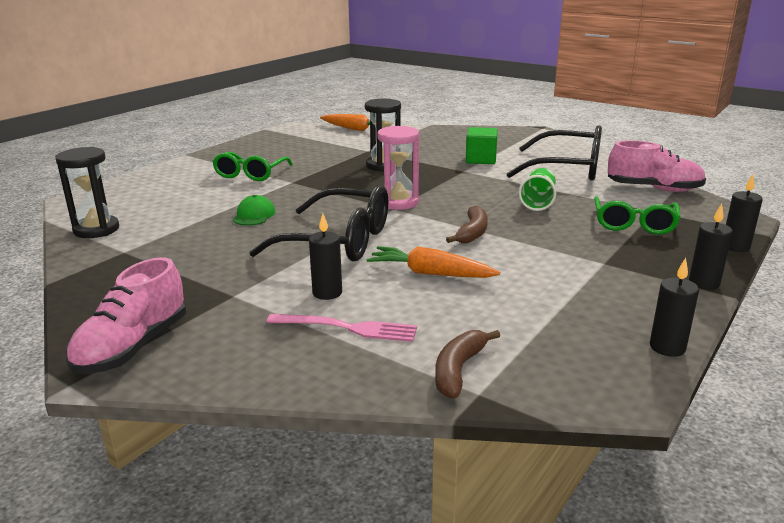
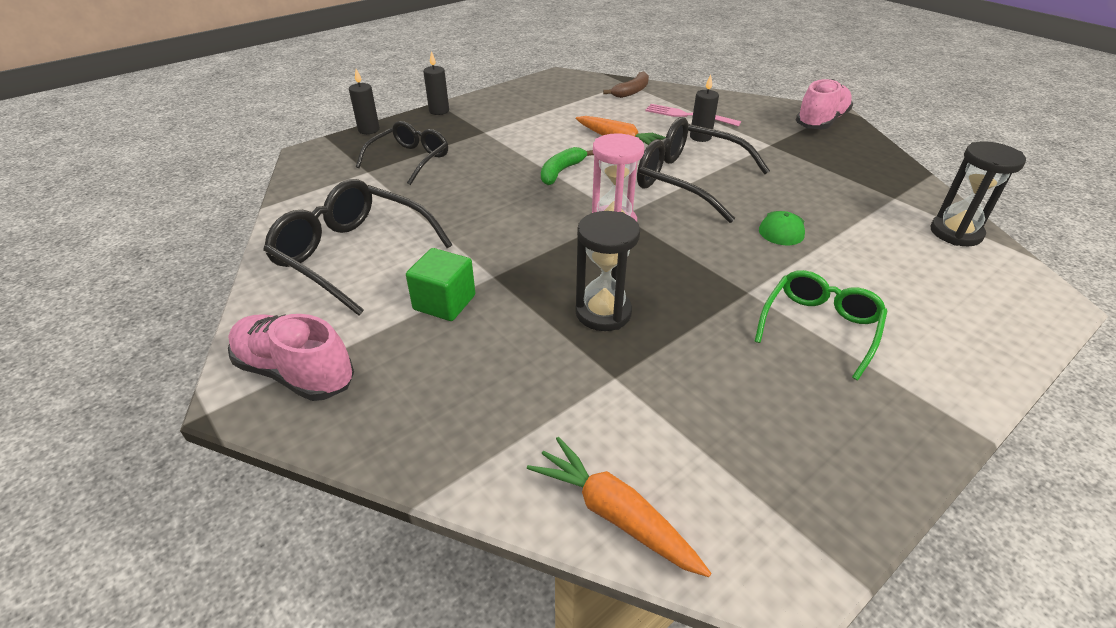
camera: 165 degrees left, 15 degrees up
brown banana [446,206,488,244] -> green banana [541,147,594,185]
green cup [518,168,556,211] -> none
green glasses [594,196,681,235] -> black glasses [356,121,448,185]
pink shoe [608,140,706,192] -> pink shoe moved to [228,314,354,401]
black candle [650,258,699,357] -> none

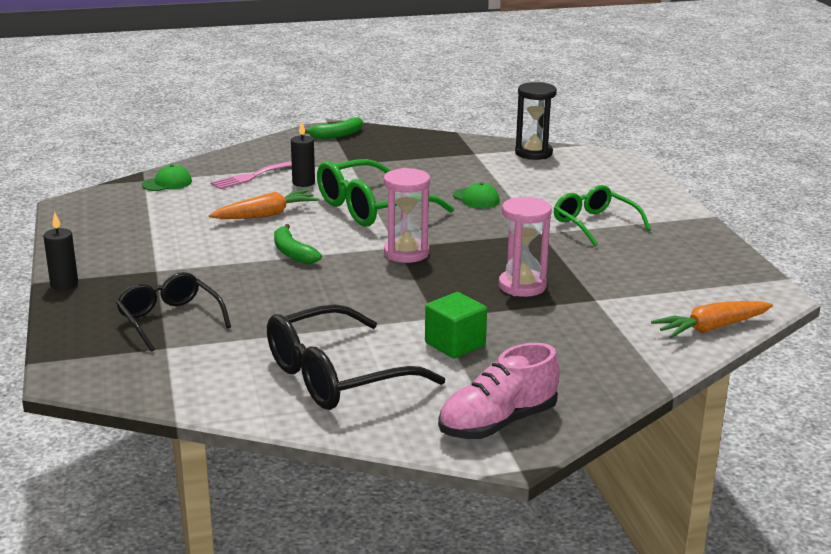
camera: 65 degrees left, 15 degrees down
black candle [349,69,380,134] -> none
black hourglass [575,211,640,331] -> pink hourglass [499,197,552,297]
brown banana [603,71,649,98] -> green cap [142,165,192,191]
black glasses [637,117,770,223] -> green glasses [317,159,454,227]
pink shoe [796,79,853,129] -> green banana [305,117,363,139]

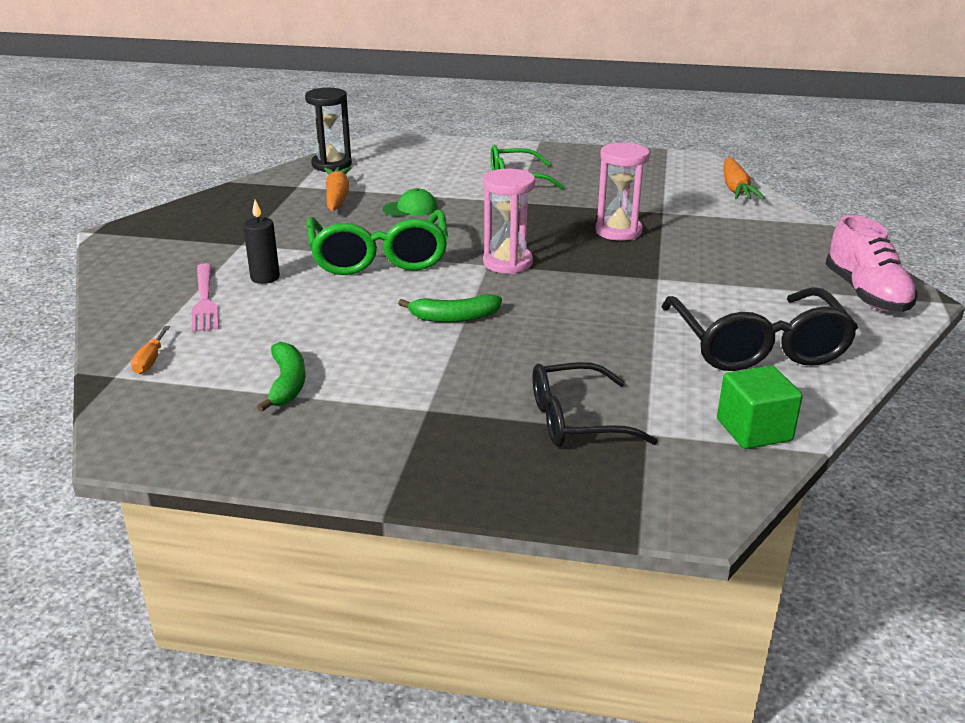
camera: 65 degrees left, 5 degrees up
black candle [43,212,78,290] -> none
green cap [142,165,192,191] -> orange screwdriver [131,326,170,374]
orange carrot [209,190,319,219] -> orange carrot moved to [324,167,352,211]
green banana [305,117,363,139] -> green banana moved to [257,342,306,412]
green cube [425,292,487,359] -> green cube moved to [717,365,803,449]

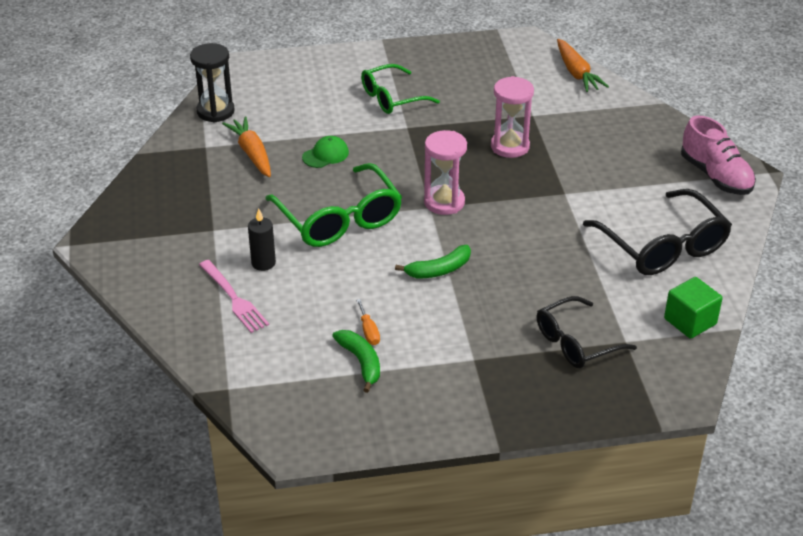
camera: 20 degrees left, 10 degrees up
orange screwdriver [131,326,170,374] -> orange screwdriver moved to [356,299,380,345]

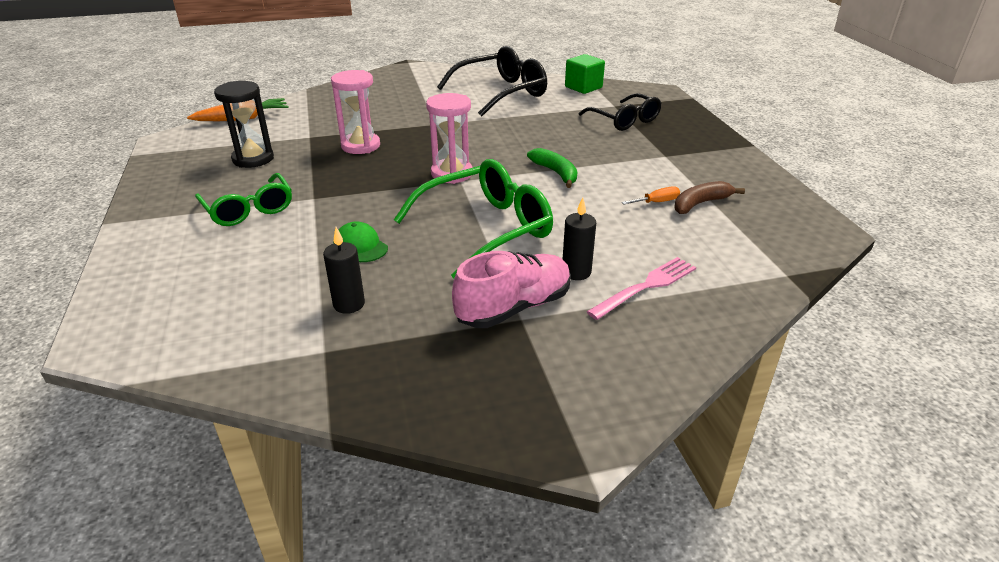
camera: 95 degrees left, 5 degrees down
black hourglass [190,43,235,123] -> black hourglass moved to [214,81,274,168]
orange carrot [222,116,271,177] -> black candle [323,227,365,314]
green banana [332,330,380,393] -> brown banana [674,181,745,214]
pink shoe [681,115,756,195] -> pink shoe moved to [452,251,571,328]

